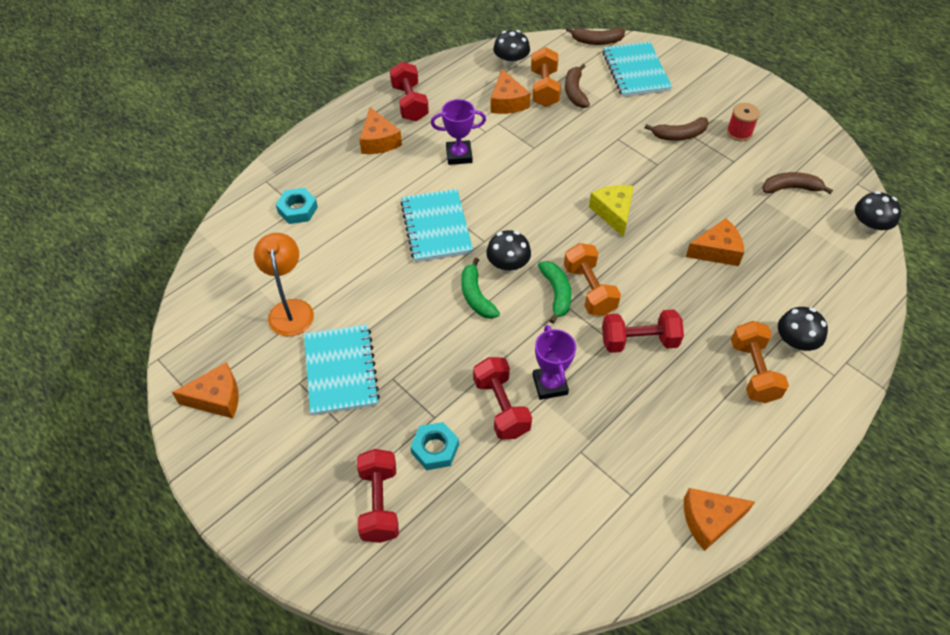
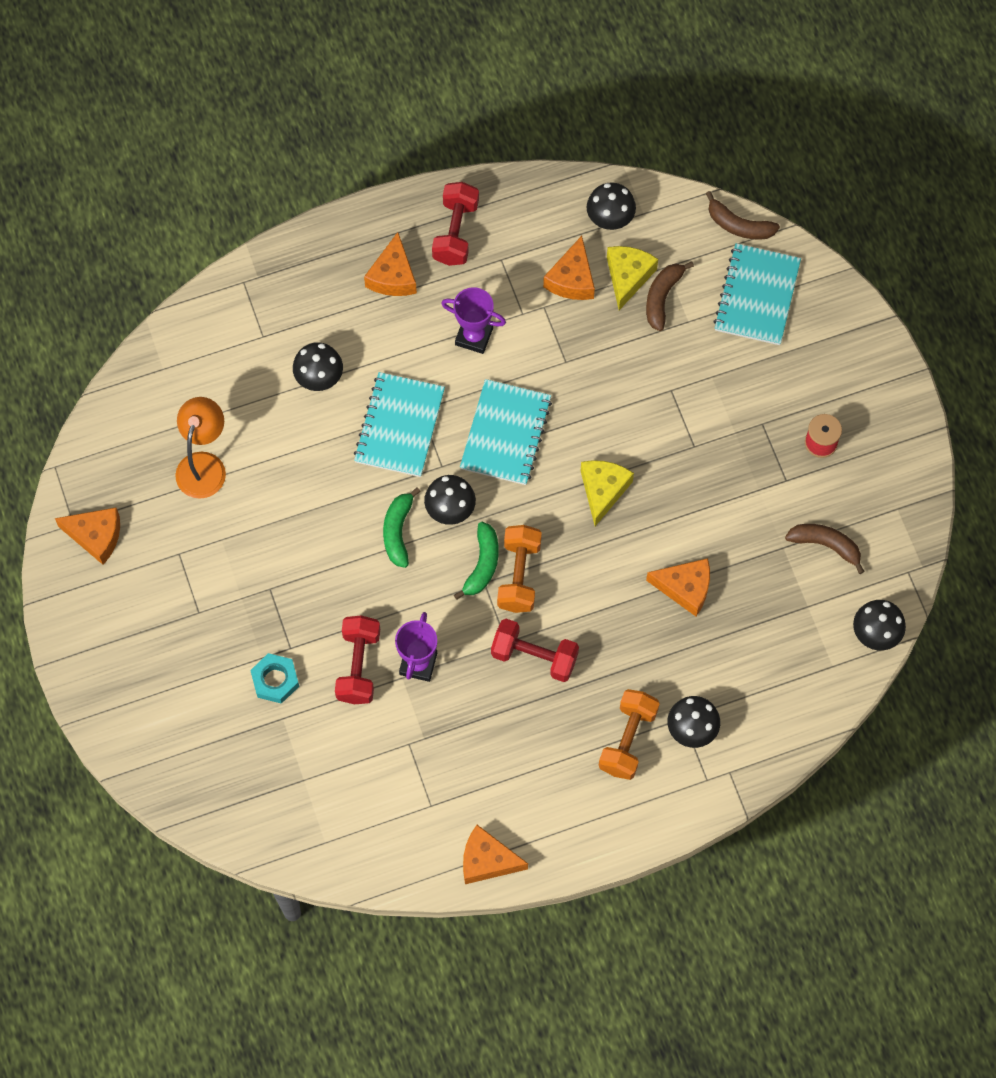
camera: 25 degrees right, 15 degrees up
turquoise nut [276,188,318,224] -> none
turquoise notebook [304,324,380,416] -> turquoise notebook moved to [460,379,552,485]
red dumbbell [357,449,399,543] -> none
orange dumbbell [531,47,561,107] -> yellow cheese [607,246,658,310]
brown banana [645,117,709,141] -> none
none -> black mushroom [293,342,343,391]

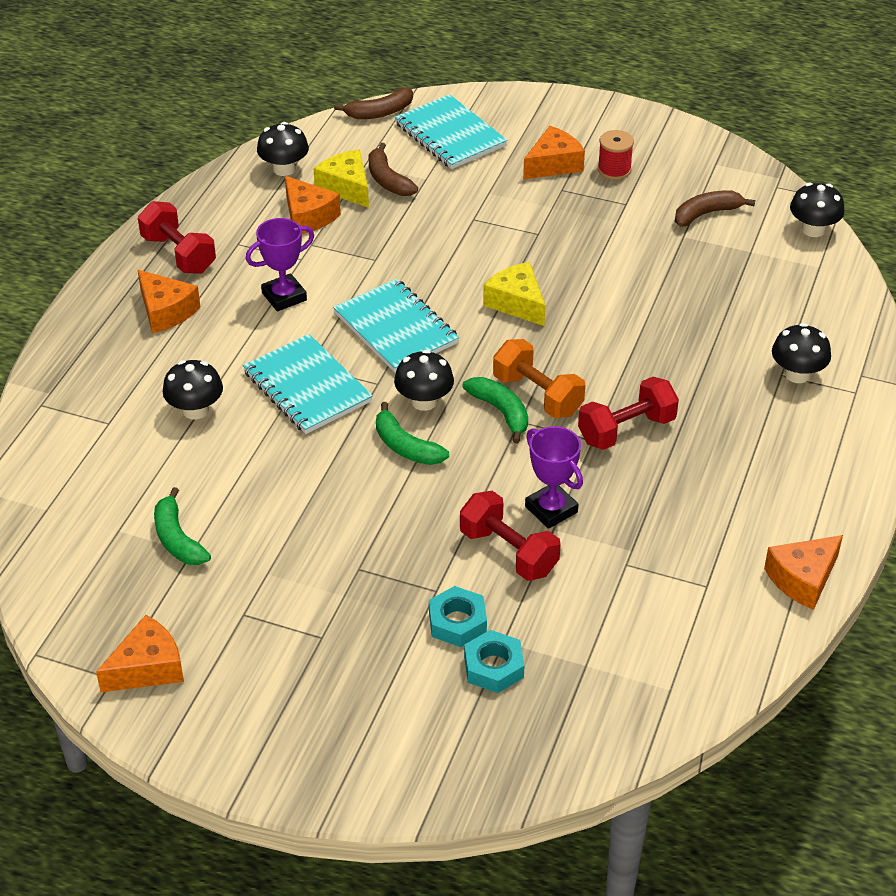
camera: 50 degrees left, 25 degrees down
orange lamp [175,397,226,499] -> green banana [154,487,211,565]
orange dumbbell [599,689,660,780] -> none
orange cheese [646,558,710,616] -> orange cheese moved to [523,126,585,179]
none -> turquoise nut [464,630,525,693]

